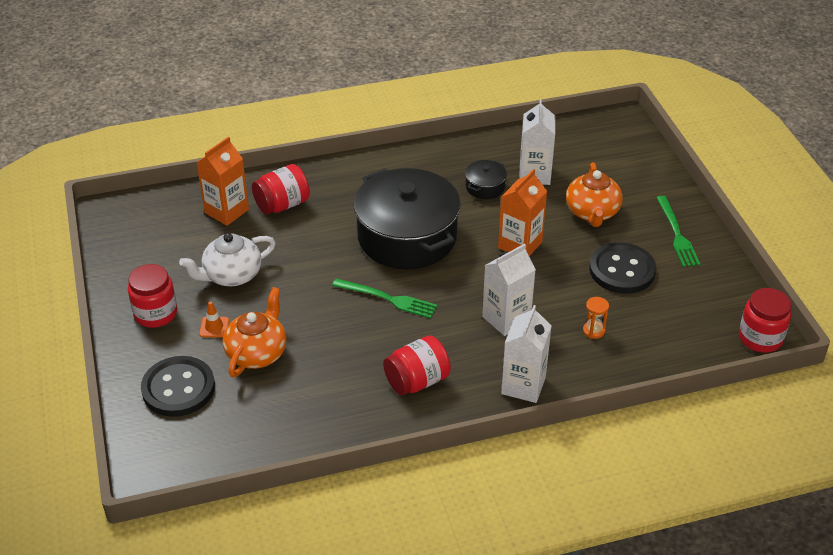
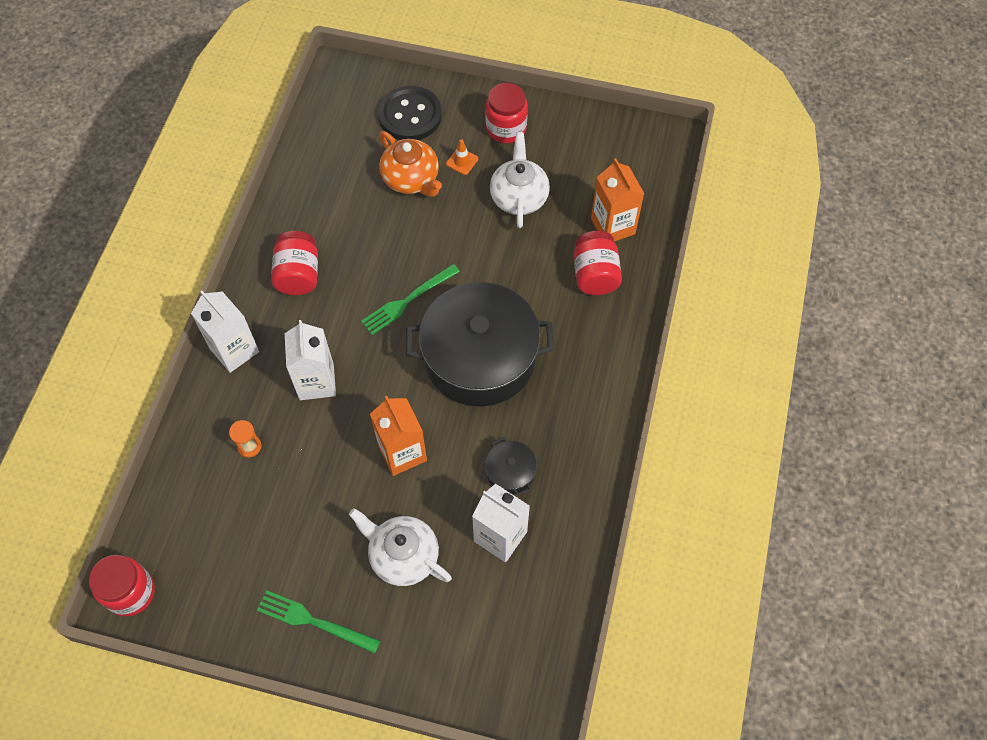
camera: 120 degrees right, 20 degrees up
orange teapot [566,162,623,227] -> white teapot [349,508,452,586]
black button [589,242,656,294] -> none

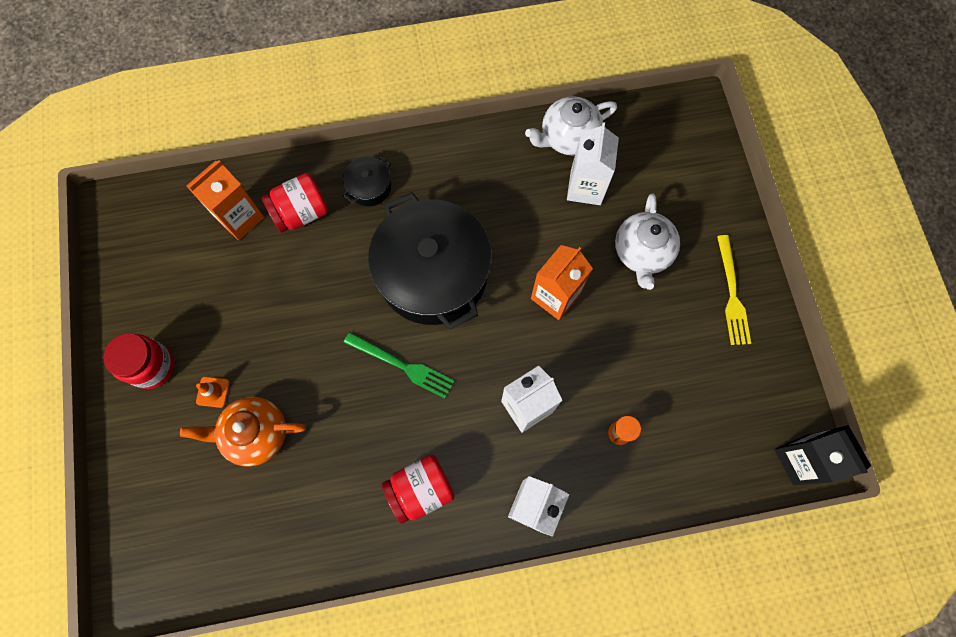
camera: 115 degrees left, 10 degrees up
red jar [89,555,155,616] -> black carton [774,425,871,485]
green fork [257,590,380,654] -> yellow fork [717,235,751,345]
black button [378,86,442,140] -> none
orange teapot [379,131,442,197] -> orange teapot turned 120 degrees counterclockwise [180,397,306,467]
black pot [485,437,537,496] -> black pot moved to [343,156,391,206]
white teapot [490,132,550,228] -> white teapot moved to [525,96,617,156]

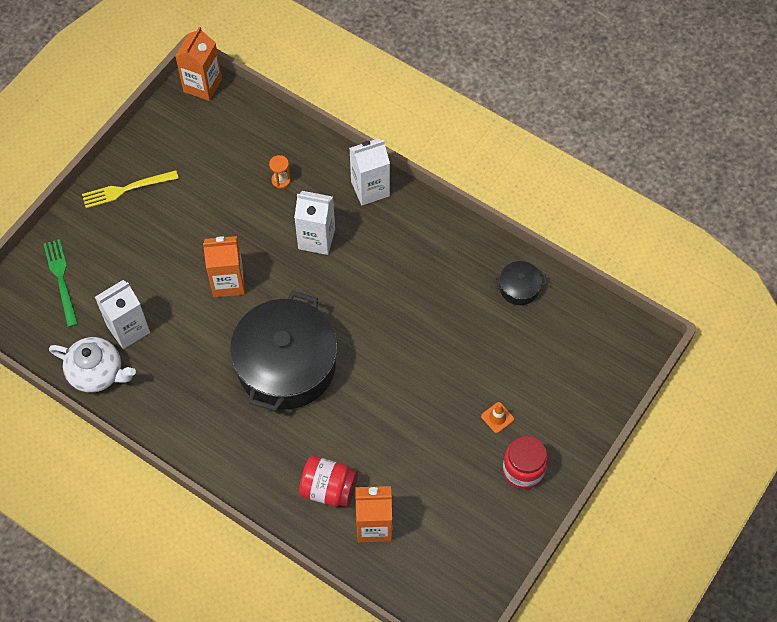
camera: 135 degrees left, 10 degrees down
orange teapot [180,397,306,467] -> none
black pot [343,156,391,206] -> black pot moved to [494,261,547,305]
green fork [344,332,454,399] -> green fork moved to [44,239,78,327]
red jar [382,454,455,524] -> none
white teapot [615,193,680,290] -> none
yellow fork [717,235,751,345] -> yellow fork turned 150 degrees counterclockwise [82,170,179,208]
black carton [774,425,871,485] -> orange carton [176,27,222,101]

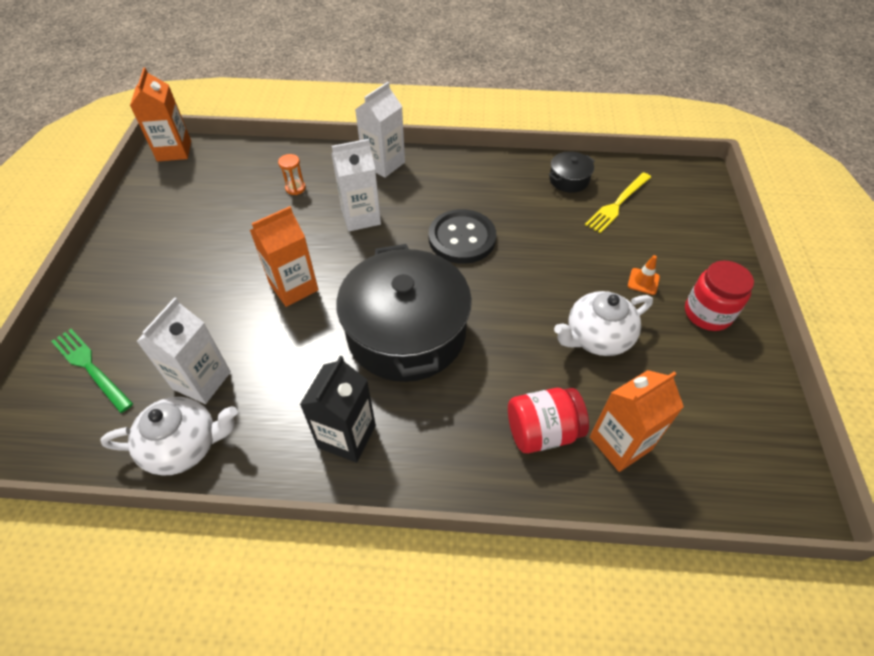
camera: 30 degrees left, 10 degrees down
yellow fork [82,170,179,208] -> yellow fork moved to [585,172,651,233]
none -> black carton [300,356,376,463]
none -> black button [429,209,496,264]
none -> white teapot [554,291,653,356]

